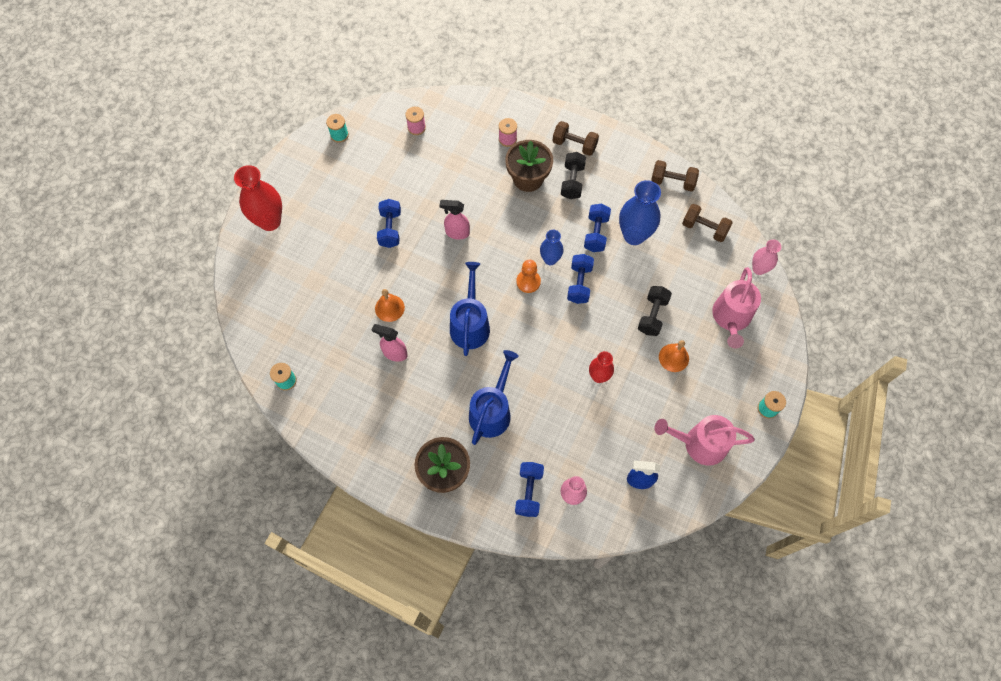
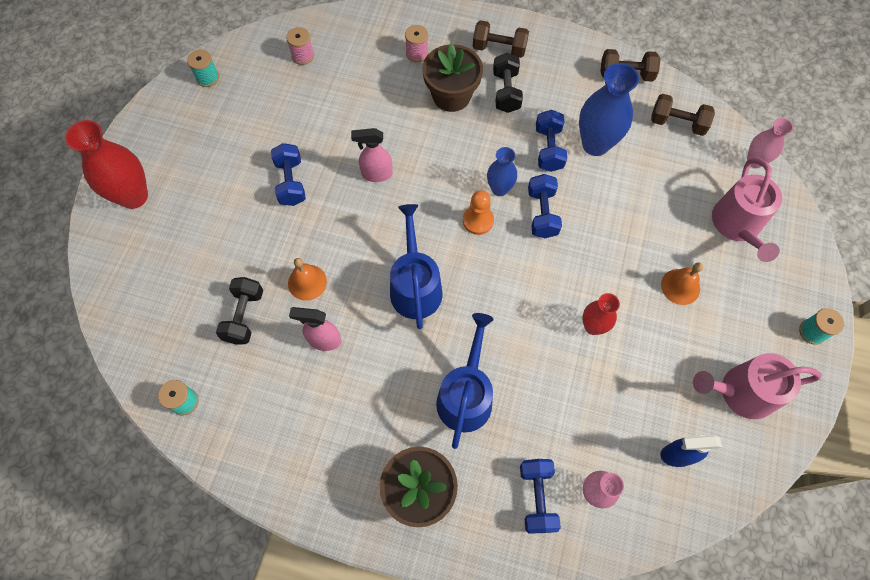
camera: 10 degrees left, 0 degrees up
black dumbbell [638,286,672,336] -> black dumbbell moved to [216,277,263,345]

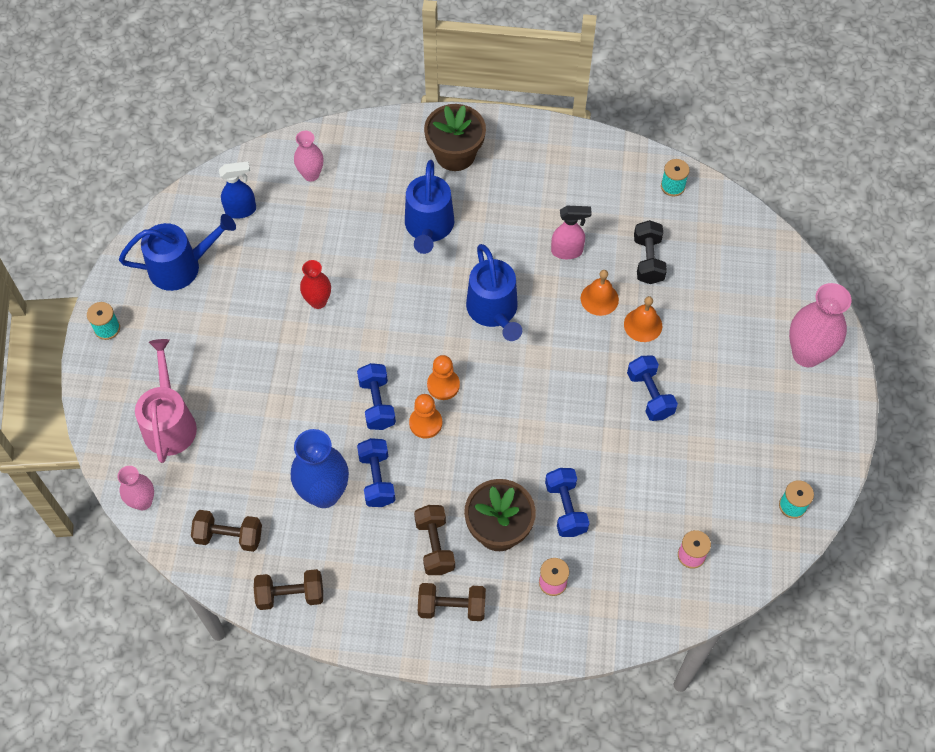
camera: 170 degrees right, 5 degrees down
red vase [65,120,148,209] -> pink vase [789,283,851,367]
pink spray bottle [351,128,393,182] -> none
blue vase [487,147,517,196] -> orange pawn [409,394,442,439]
black dumbbell [493,53,523,113] -> brown dumbbell [414,505,455,575]
blue dumbbell [520,459,561,534] -> blue dumbbell moved to [545,468,589,537]
orange bell [661,262,703,305] -> orange bell moved to [624,296,662,342]
pink watering can [693,353,822,419] -> blue watering can [119,214,236,291]

